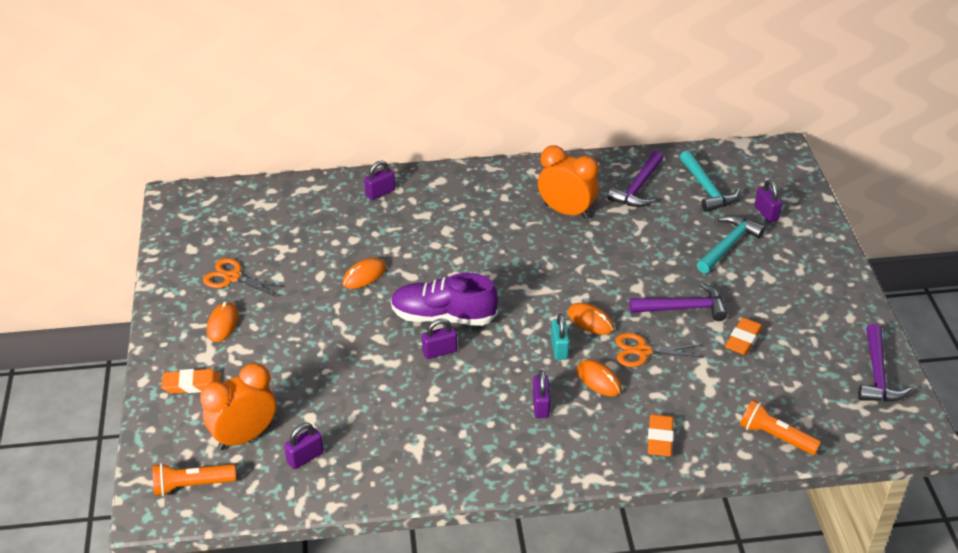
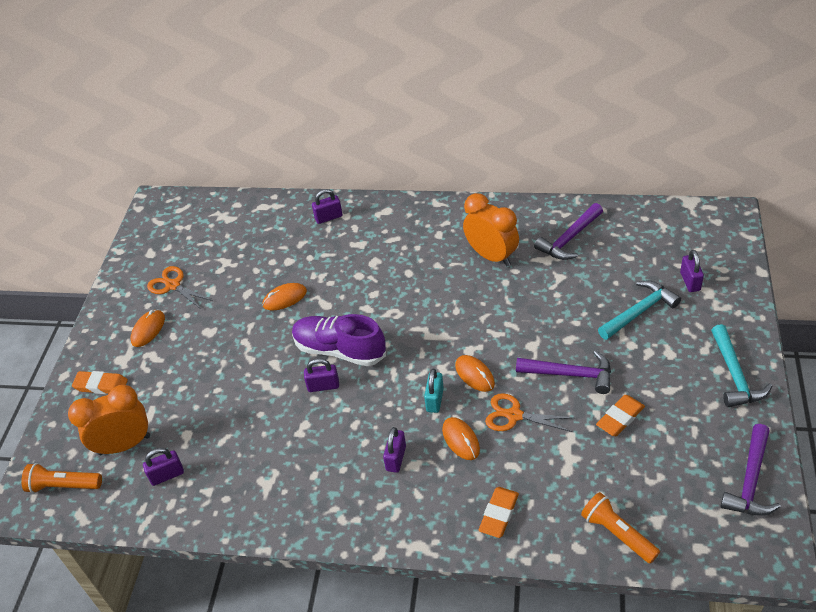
camera: 20 degrees right, 5 degrees up
turquoise hammer [680,150,740,212] -> turquoise hammer moved to [711,324,772,407]

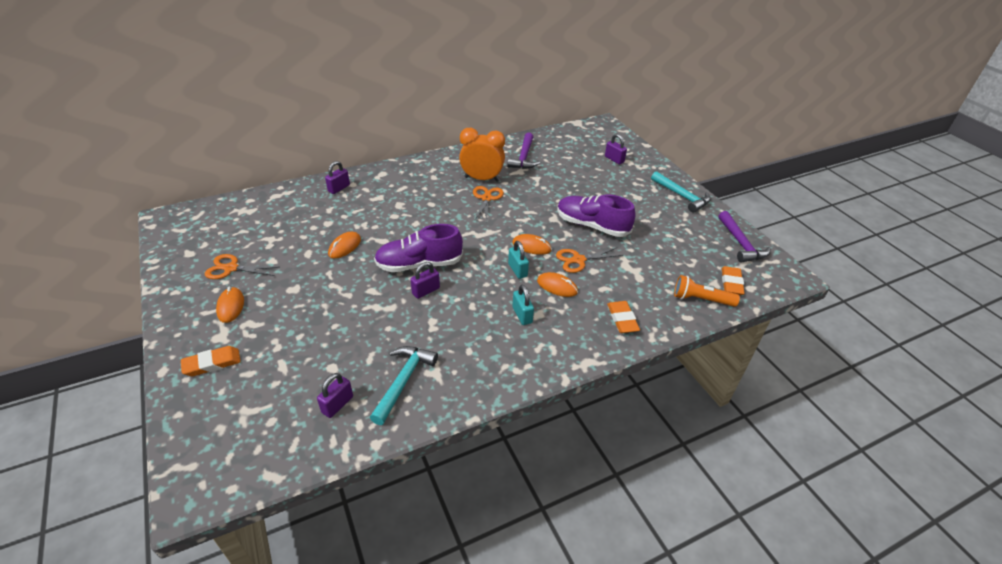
camera: 40 degrees left, 5 degrees down
orange flashlight [21,463,102,493] -> none
orange clock [68,385,150,455] -> none
purple padlock [383,427,406,473] -> turquoise padlock [513,284,534,325]
purple hammer [516,350,611,394] -> purple shoe [557,194,635,237]
orange eraser [596,395,645,436] -> orange eraser moved to [722,266,745,295]
turquoise hammer [598,280,681,340] -> turquoise hammer moved to [370,346,438,425]
none -> orange scissors [473,186,504,221]

